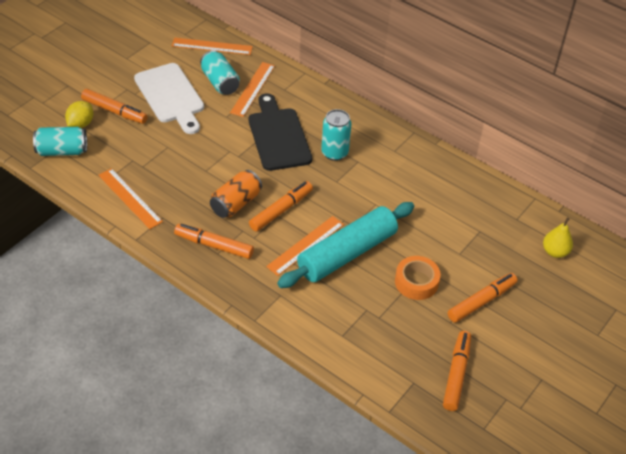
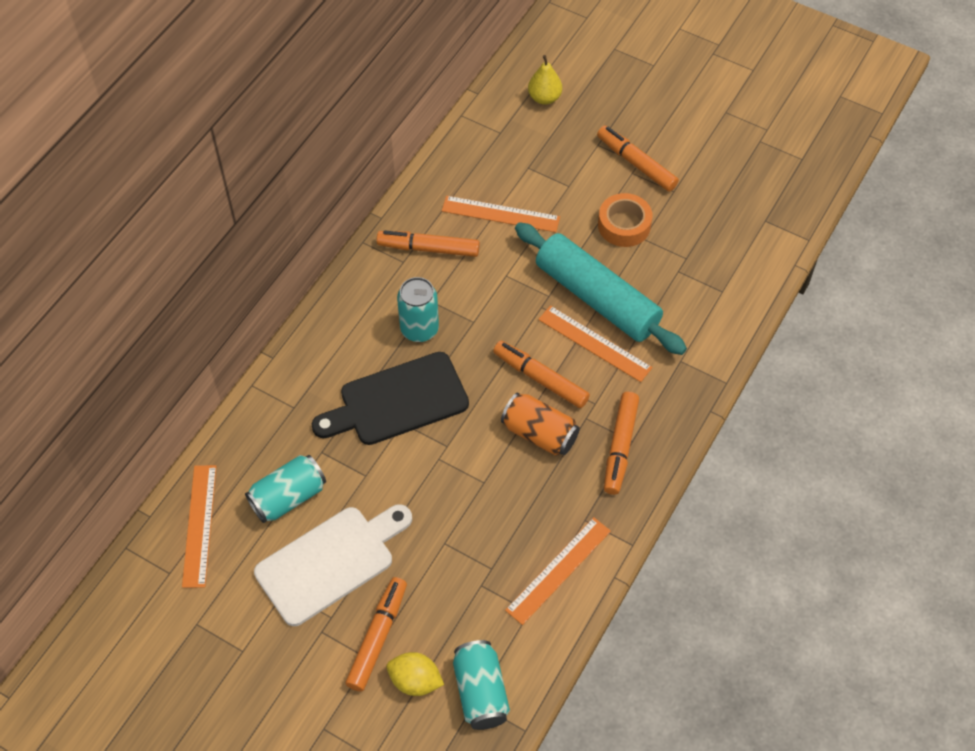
camera: 95 degrees left, 10 degrees up
orange ruler [230,62,275,117] -> orange ruler moved to [442,196,560,232]
orange marker [443,331,471,411] -> orange marker moved to [376,231,480,257]

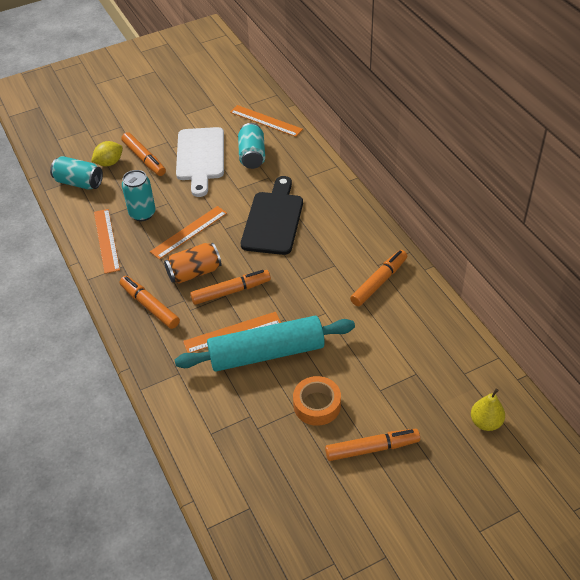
camera: 125 degrees right, 10 degrees down
turquoise can [397,277,439,342] -> turquoise can moved to [122,170,156,221]
orange ruler [442,196,560,232] -> orange ruler moved to [150,206,227,260]

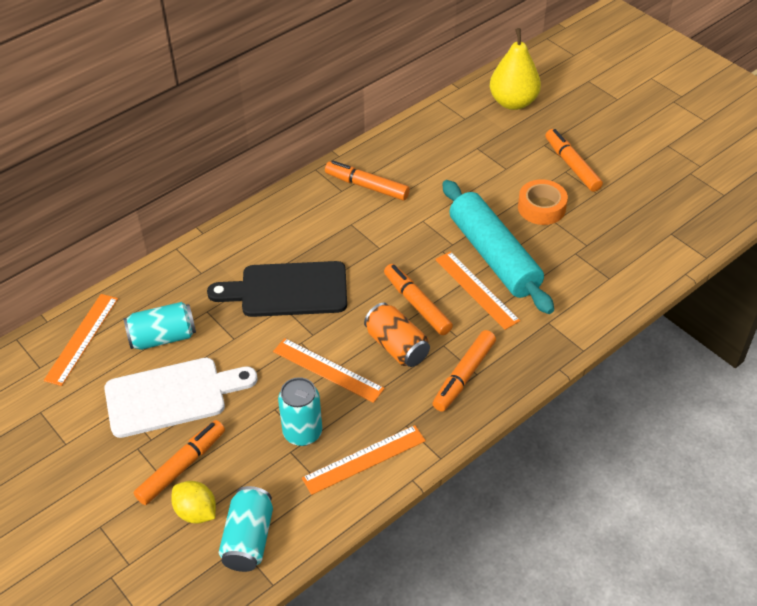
camera: 105 degrees left, 0 degrees up
yellow pear [471,389,505,431] -> yellow pear [490,28,541,110], size x1.68

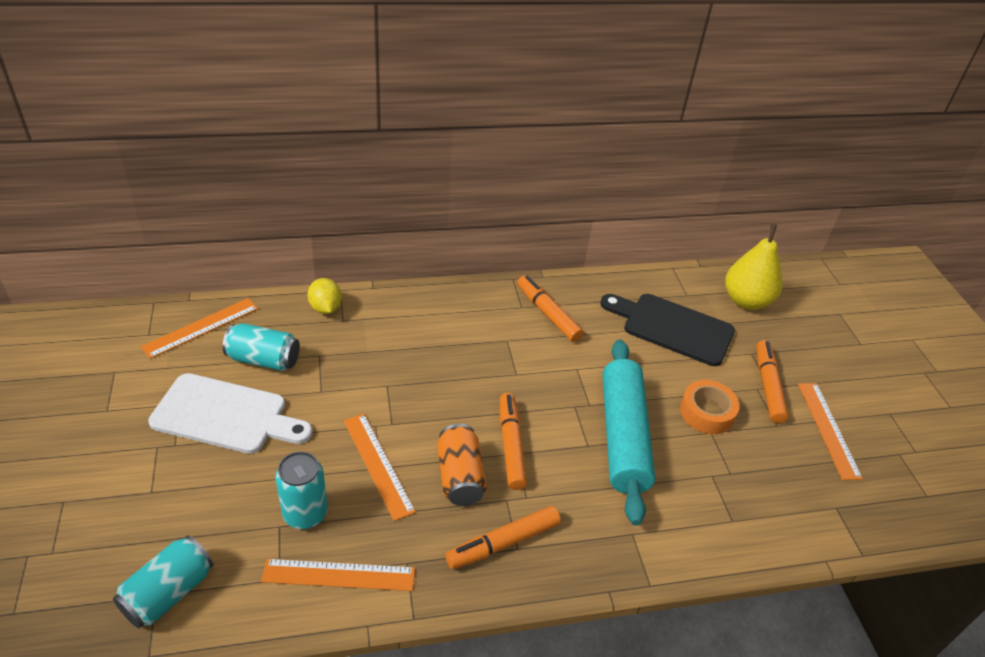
camera: 25 degrees right, 5 degrees down
orange marker [134,420,225,505] -> none
yellow lemon [171,481,216,524] -> yellow lemon moved to [307,278,342,314]
black cutting board [207,261,347,317] -> black cutting board moved to [600,294,735,366]
orange ruler [435,251,520,330] -> orange ruler moved to [798,383,863,480]

